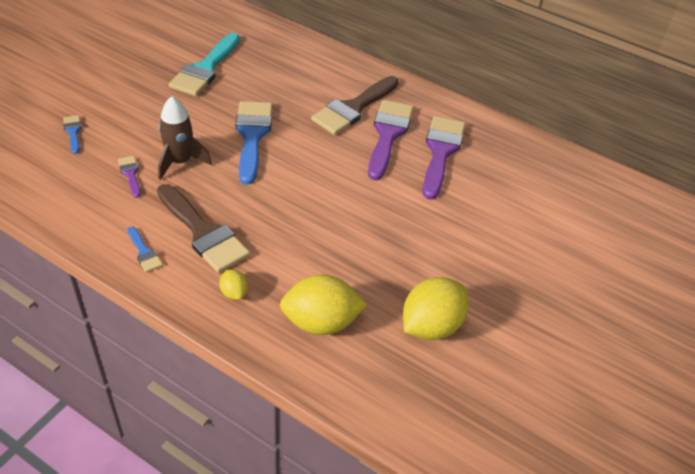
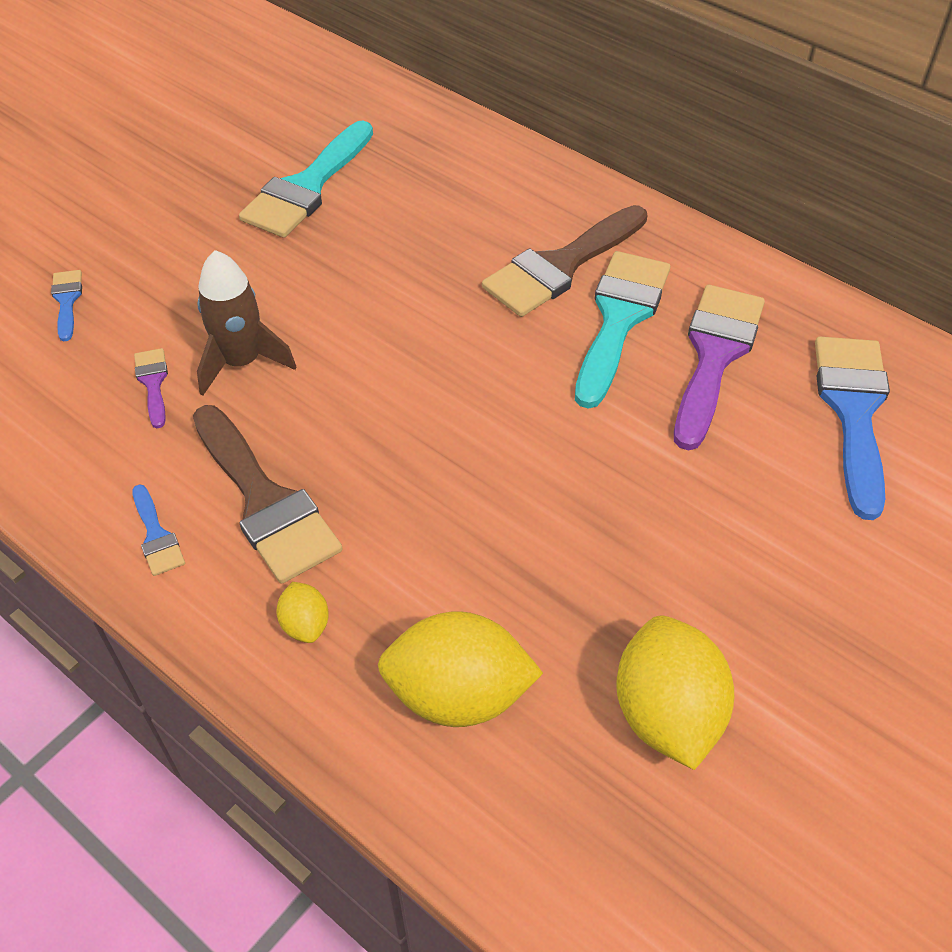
camera: 10 degrees right, 5 degrees up
blue brush [235,101,272,185] -> blue brush moved to [815,337,890,520]
purple brush [368,100,414,180] -> turquoise brush [575,251,670,409]
yellow lemon [403,277,469,340] -> yellow lemon turned 60 degrees counterclockwise [616,616,734,770]

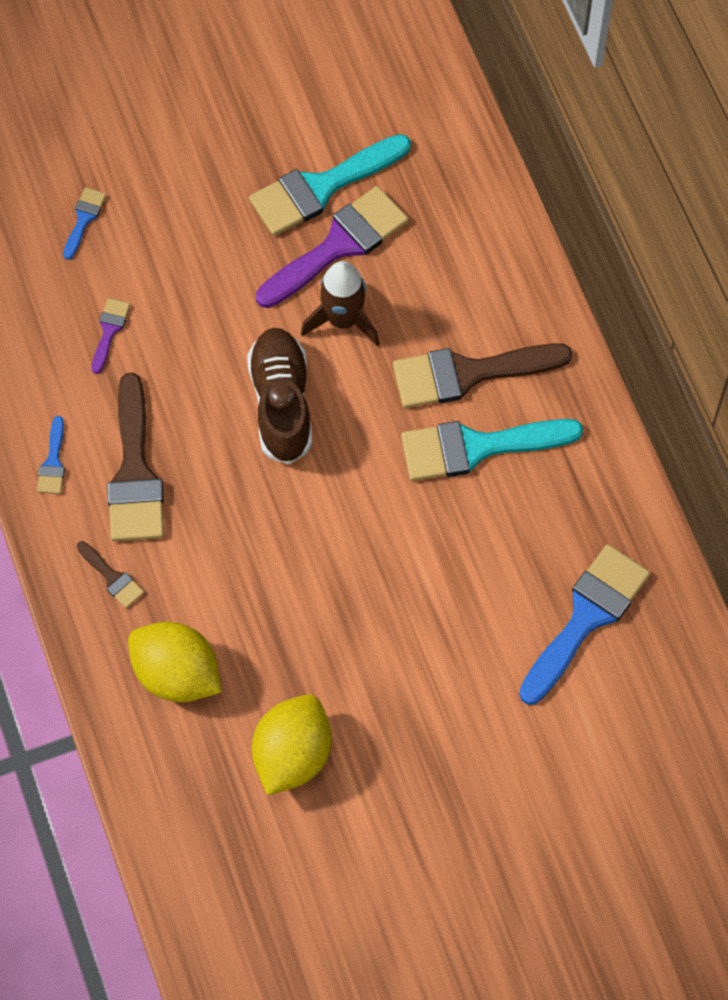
camera: 30 degrees right, 15 degrees up
brown rocket [197,250,296,396] -> brown rocket moved to [301,261,380,346]
yellow lemon [276,582,329,643] -> brown brush [77,541,144,608]
turquoise brush [575,251,670,409] -> turquoise brush turned 150 degrees counterclockwise [401,419,583,481]
purple brush [674,285,765,450] -> purple brush moved to [256,186,409,308]
none -> brown shoe [247,328,312,464]

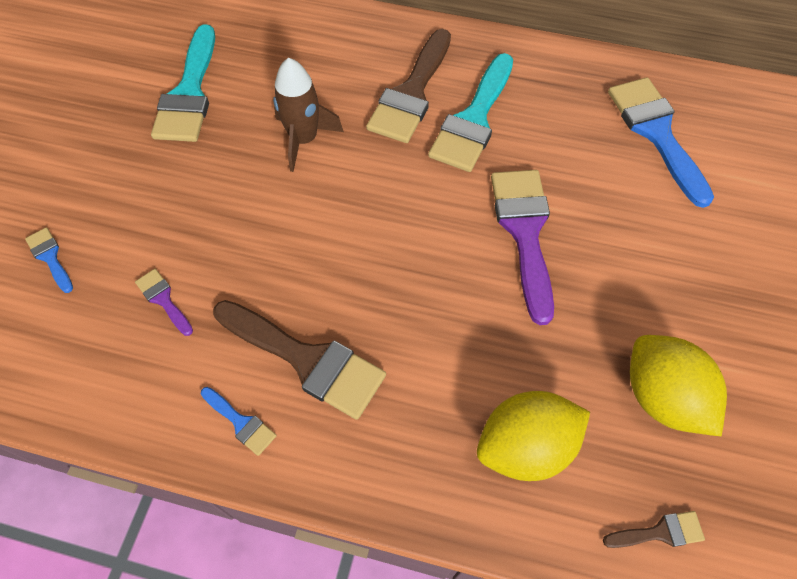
camera: 55 degrees left, 5 degrees down
brown brush [77,541,144,608] -> brown brush moved to [603,511,705,548]
brown shoe [247,328,312,464] -> none
purple brush [256,186,409,308] -> purple brush moved to [491,170,554,325]

